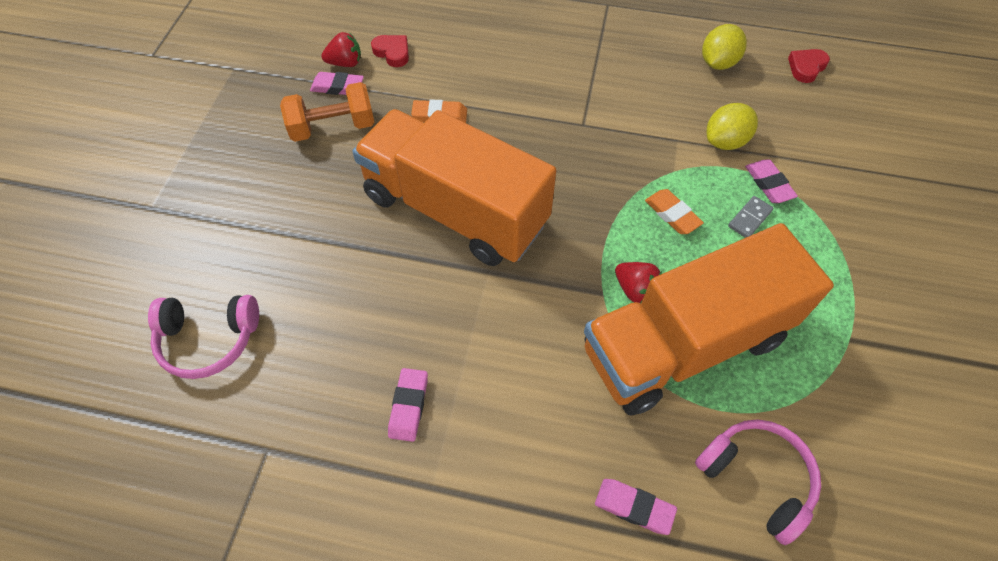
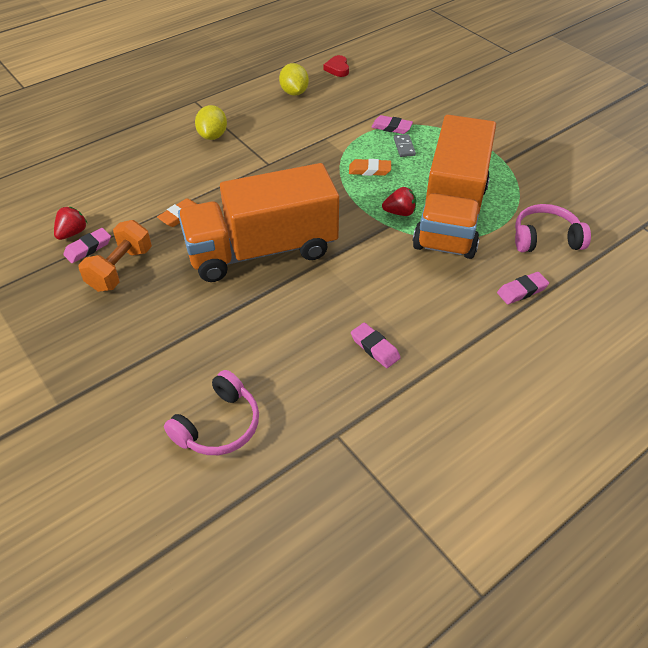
camera: 50 degrees left, 10 degrees down
red heart [371,35,409,67] -> none
yellow lemon [706,103,758,150] -> yellow lemon moved to [195,105,227,140]

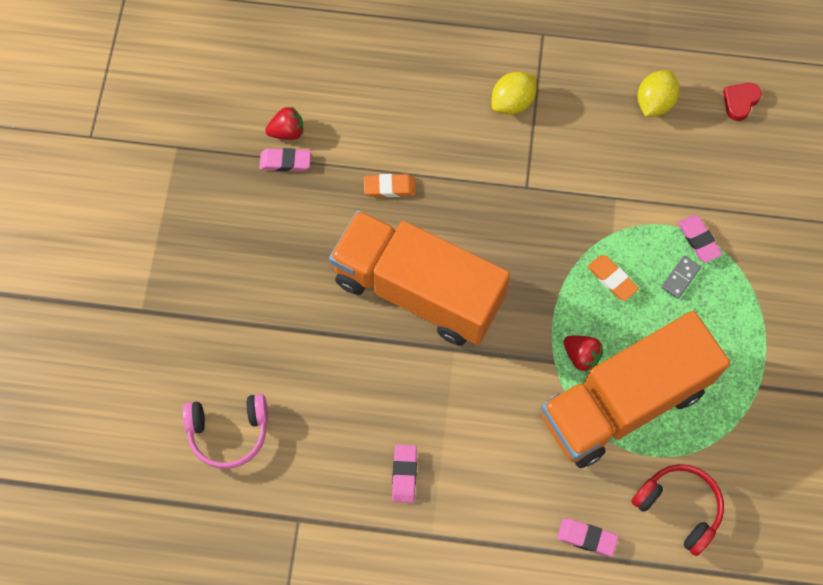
camera: 45 degrees right, 20 degrees up
orange dumbbell [78,220,152,292] -> none
pink headphones [515,204,591,252] -> red headphones [631,464,724,556]

